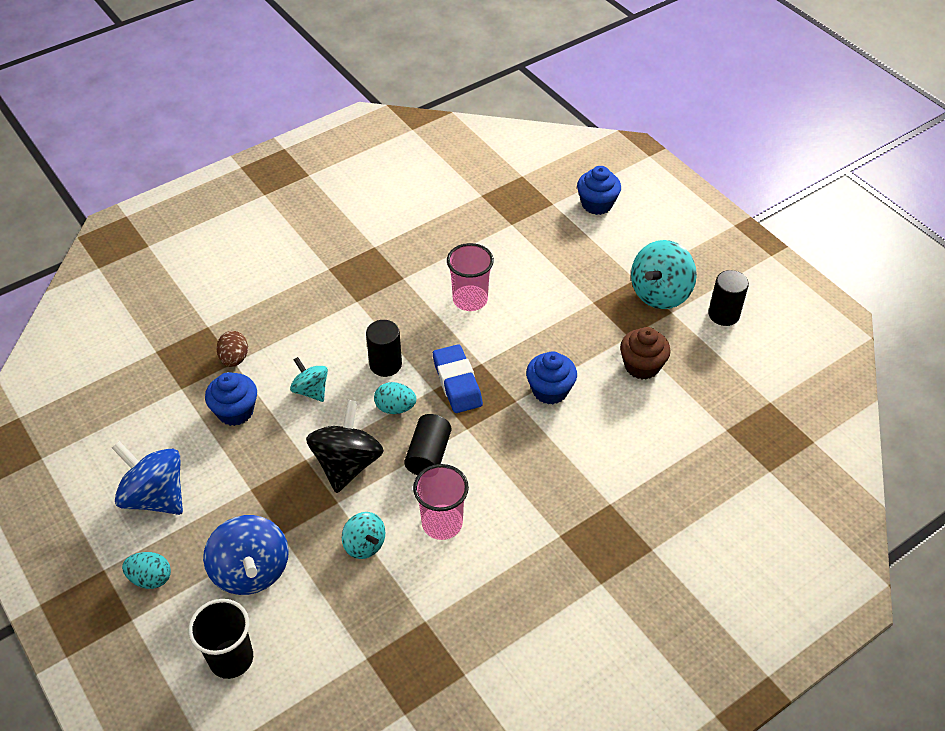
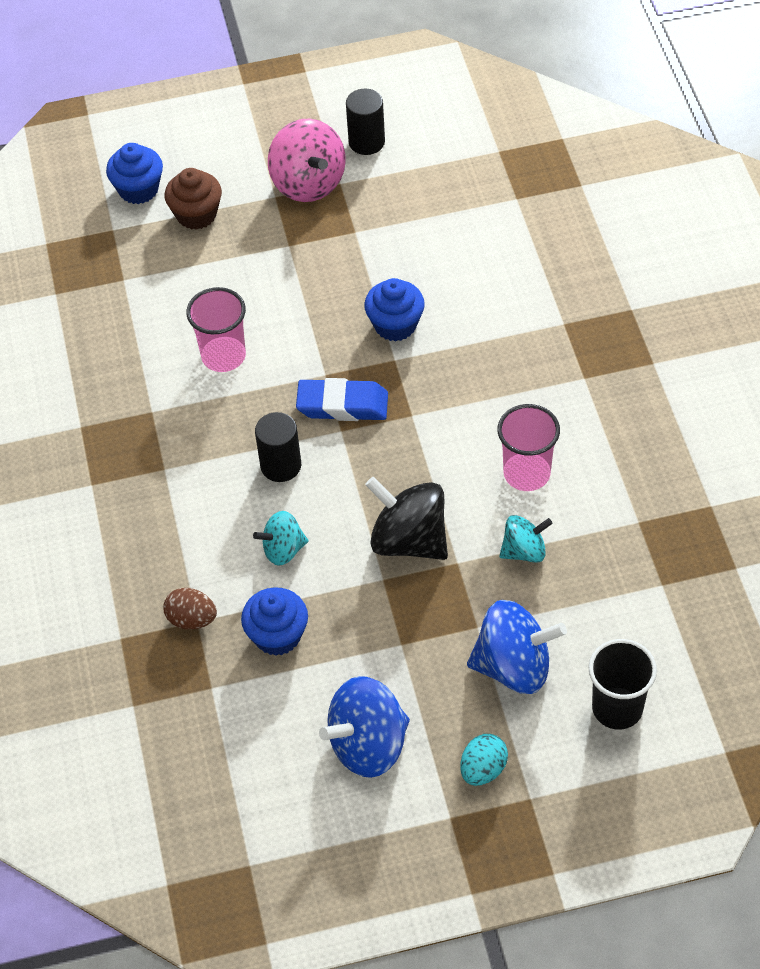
camera: 65 degrees left, 5 degrees up
turquoise egg [374,382,416,414] -> none
black cylinder [404,414,451,475] -> none
brown cupcake [620,327,671,380] -> brown cupcake moved to [165,168,222,230]
turquoise spinning top [631,240,697,309] -> pink spinning top [268,119,346,202]

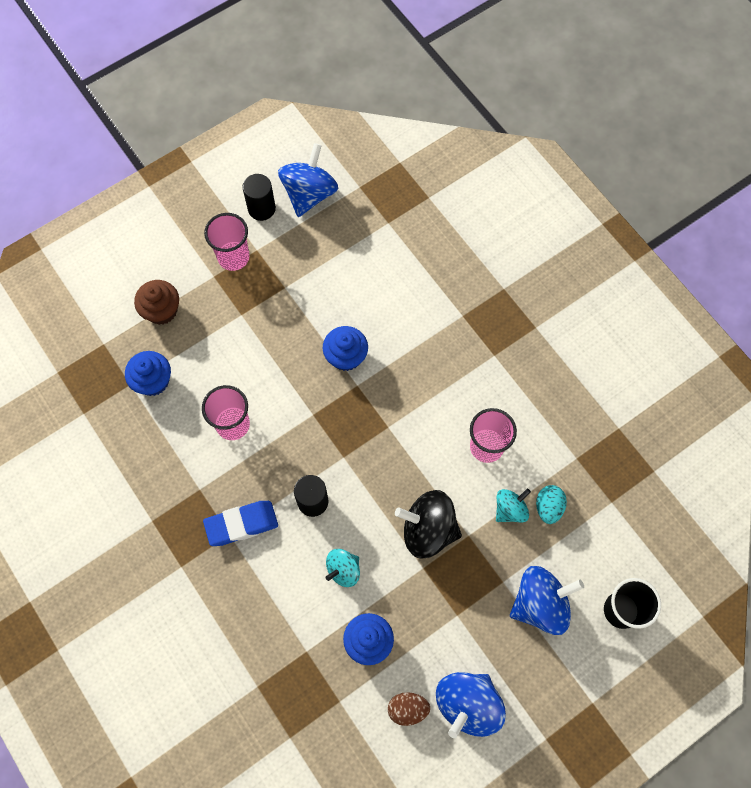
camera: 25 degrees left, 15 degrees up
blue cupcake [106,143,163,204] -> blue cupcake moved to [125,351,171,396]
brown egg [163,588,217,629] -> brown egg moved to [388,692,430,726]
pink spinning top [268,119,346,202] -> pink cup [204,213,250,271]
blue eraser [296,378,388,421] -> blue eraser moved to [203,501,278,546]
turquoise egg [460,734,508,786] -> turquoise egg moved to [536,485,567,524]
none -> blue spinning top [278,143,338,217]

